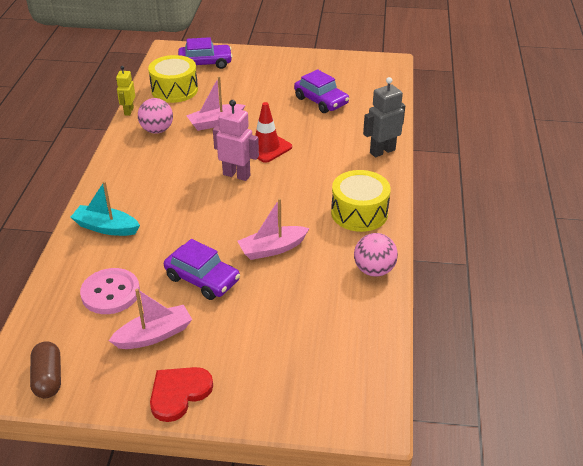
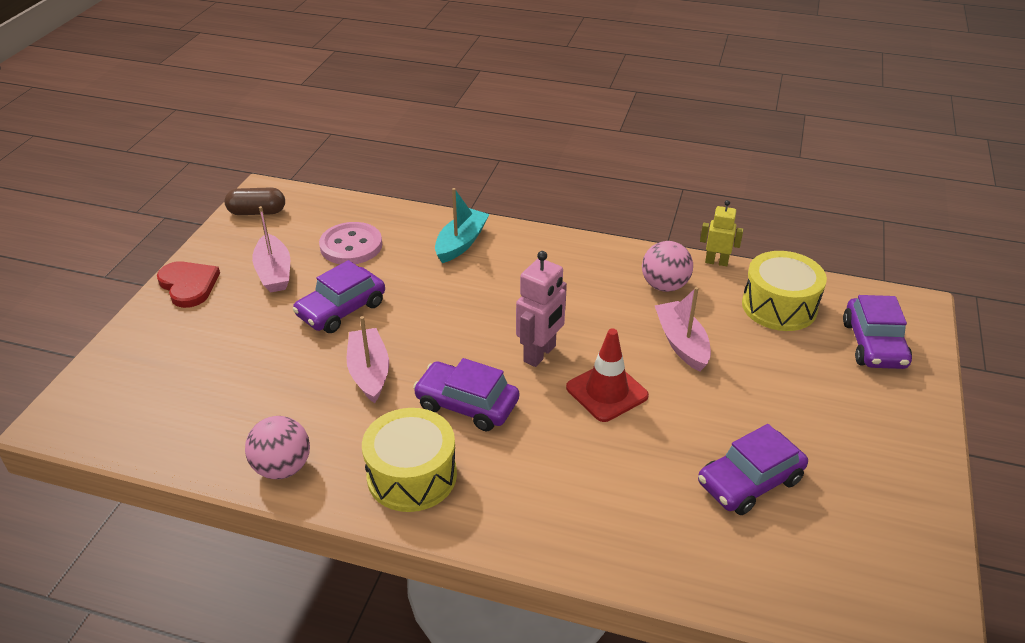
camera: 100 degrees right, 0 degrees up
grey robot [363,77,405,157] -> none
none -> purple car [413,358,519,431]

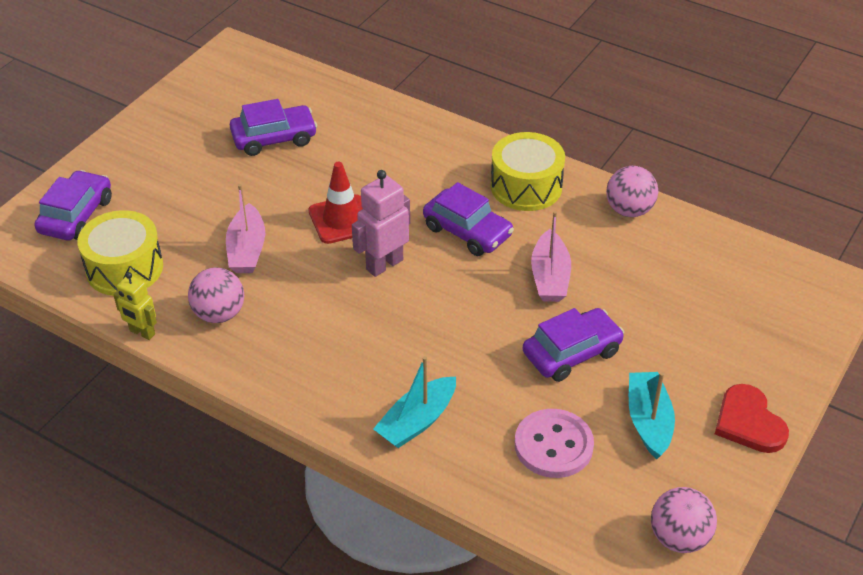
camera: 165 degrees left, 5 degrees up
brown capsule [224,187,285,215] -> pink ball [651,487,717,553]
pink boat [252,206,290,293] -> turquoise boat [629,372,675,459]

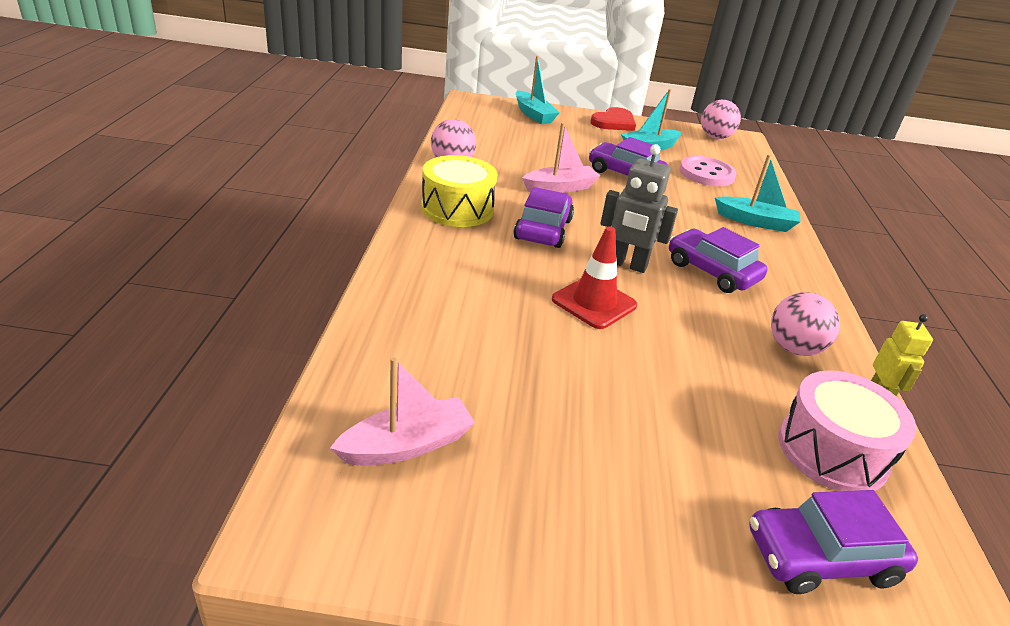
camera: 120 degrees left, 10 degrees down
yellow drum [77,210,163,296] -> pink drum [779,370,917,491]
pink boat [226,184,265,273] -> pink boat moved to [330,357,475,466]
purple car [230,99,317,156] -> purple car moved to [669,227,768,293]
pink robot [352,170,410,277] -> grey robot [600,144,678,273]
none -> turquoise boat [516,56,559,124]

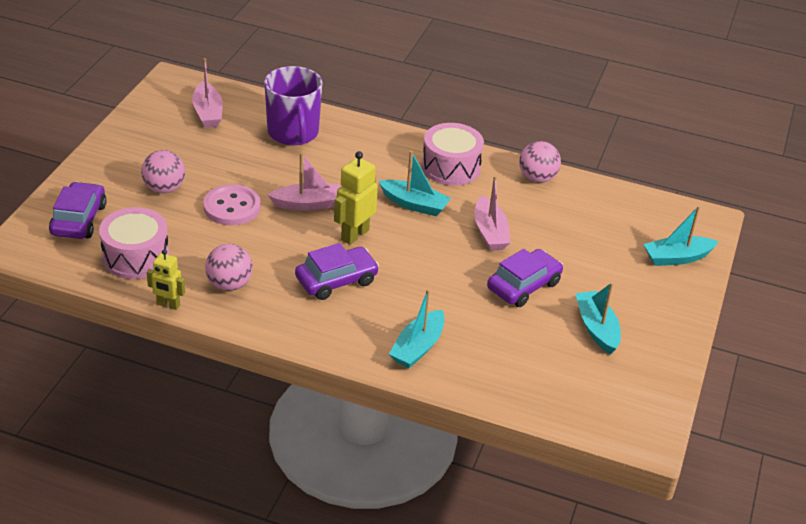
camera: 105 degrees right, 5 degrees up
yellow drum [421,155,497,227] -> pink drum [422,123,484,186]
purple car [513,187,574,248] -> turquoise boat [379,151,451,216]
red traffic cone [552,226,637,329] -> pink boat [268,153,341,211]
red heart [590,107,636,131] -> none
grey robot [600,144,678,273] -> yellow robot [334,151,378,245]
pink button [679,156,736,186] -> pink button moved to [203,184,261,225]
pink ball [701,100,741,139] -> pink ball moved to [141,150,185,193]
none -> purple mug [264,66,323,145]

